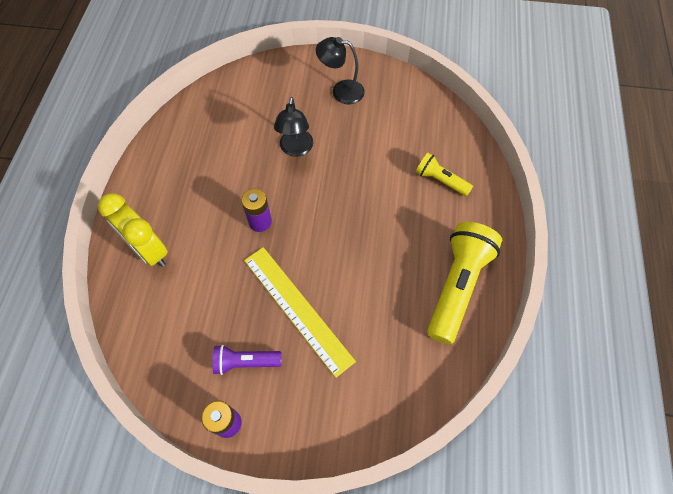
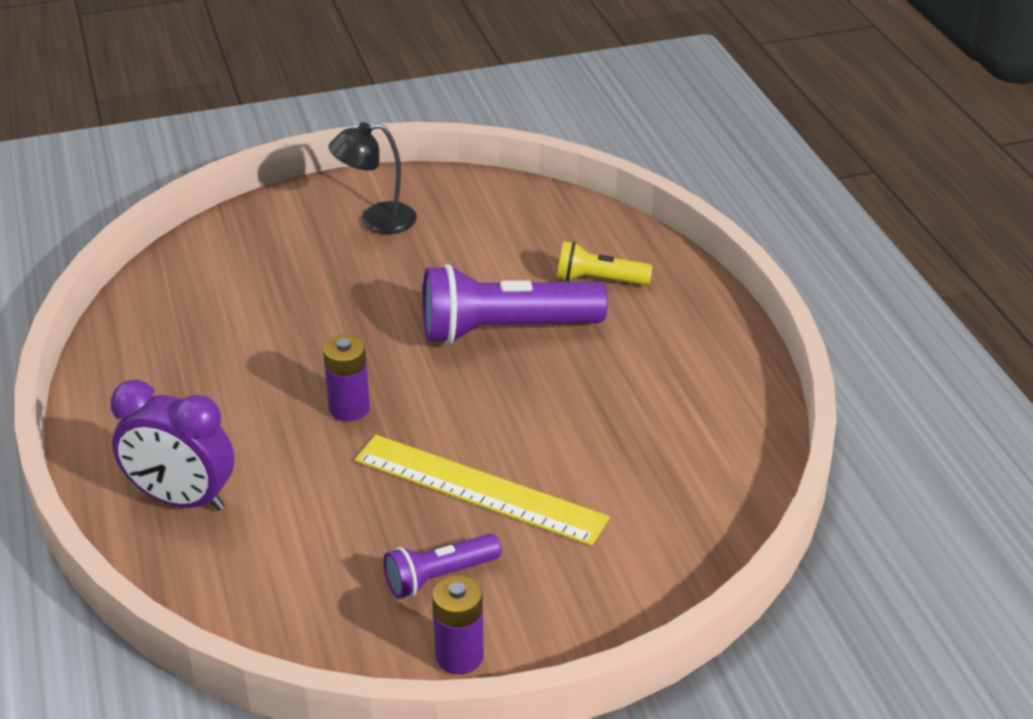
camera: 25 degrees left, 25 degrees down
yellow clock [98,193,168,267] -> purple clock [110,380,234,511]
black lamp [274,97,313,157] -> none
yellow flashlight [427,222,502,344] -> none
none -> purple flashlight [423,264,608,344]

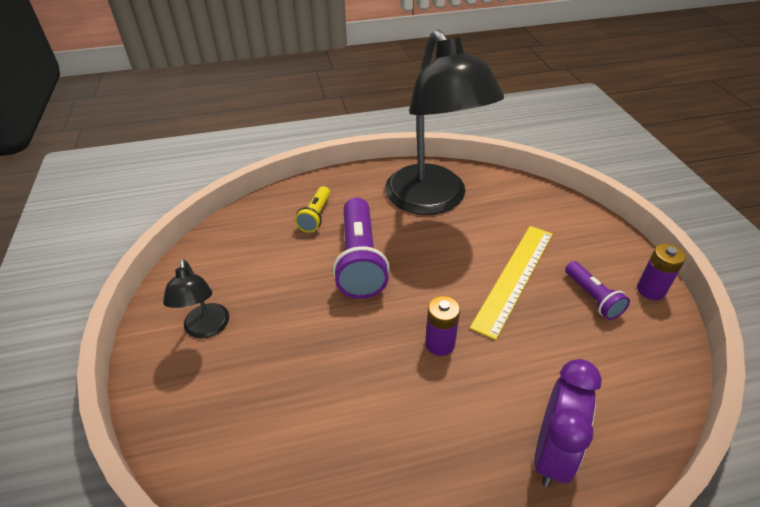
camera: 85 degrees left, 5 degrees up
none -> black lamp [385,29,504,215]

